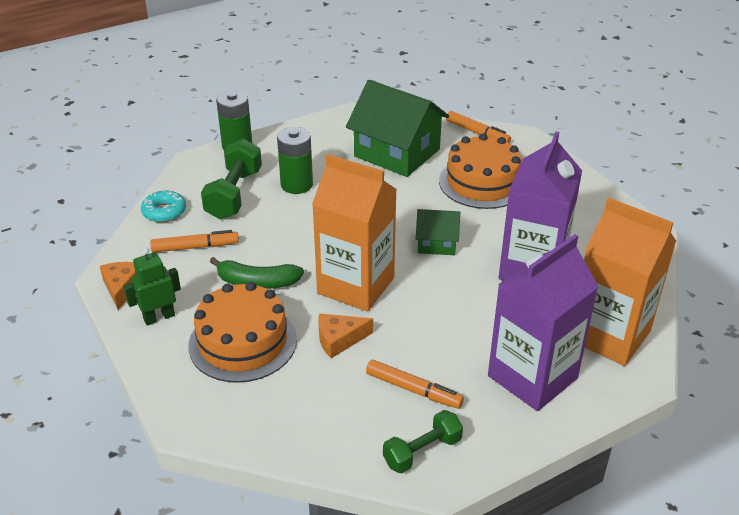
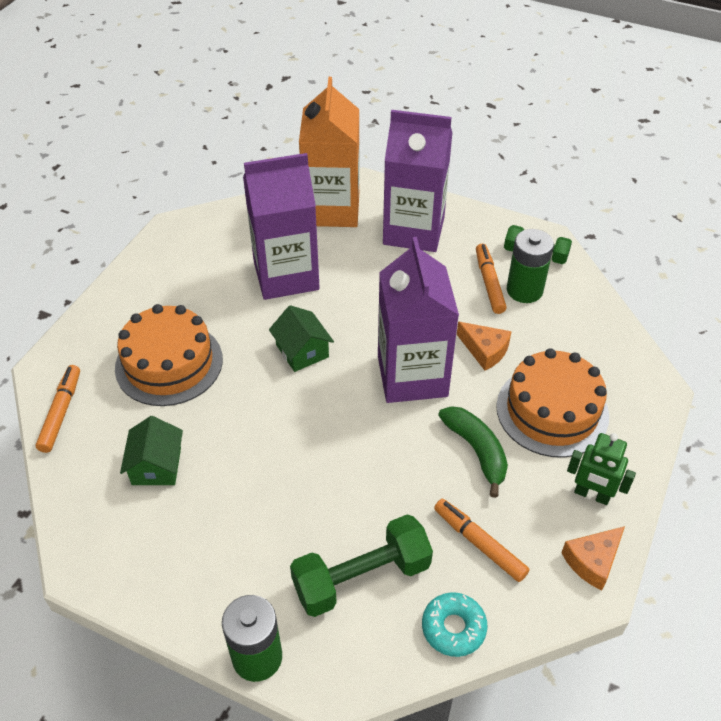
camera: 125 degrees left, 10 degrees up
green battery [277,127,313,194] -> green battery moved to [507,229,554,303]
orange carton [312,154,397,312] -> purple carton [378,237,459,403]
green house [346,80,449,177] -> green house [120,416,183,485], size x0.51

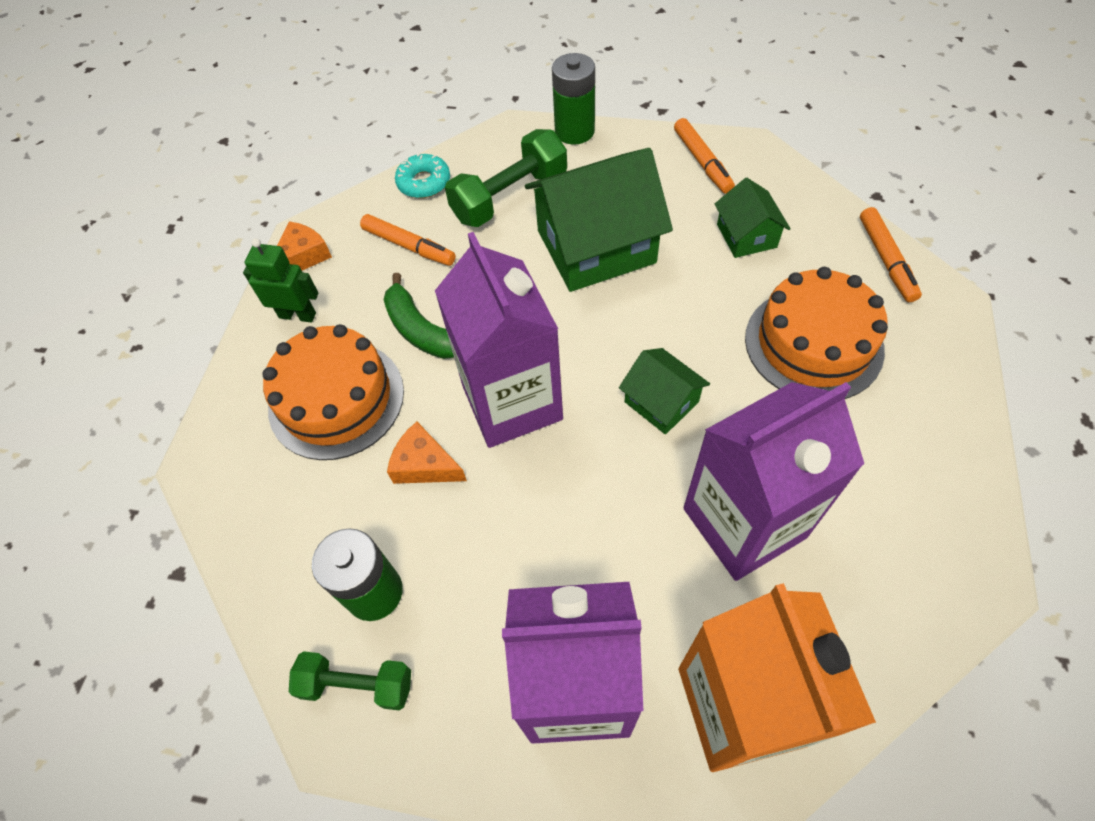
camera: 170 degrees right, 10 degrees up
orange marker [476,244,507,314] -> orange marker moved to [674,118,735,194]
none -> green house [525,148,673,292]

